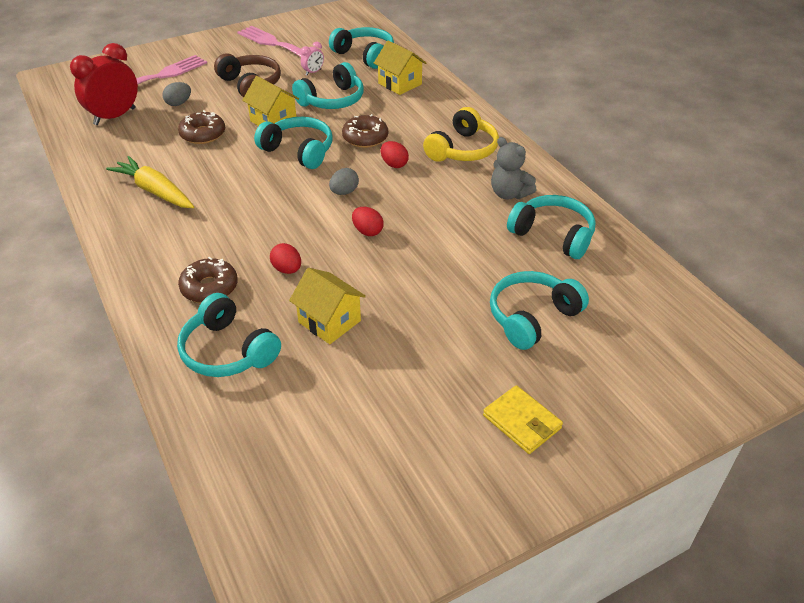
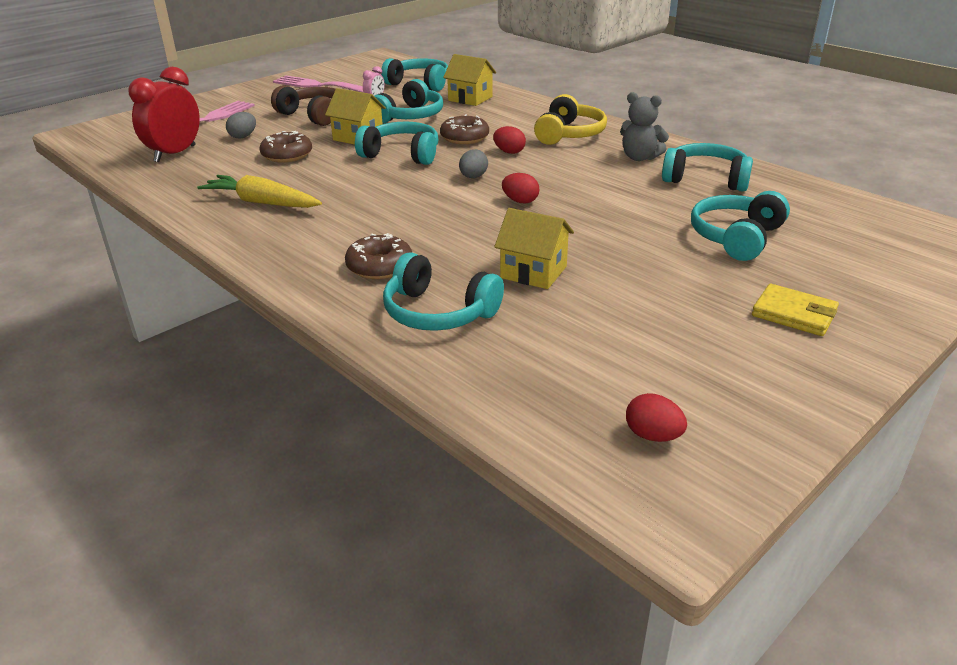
camera: 15 degrees left, 10 degrees down
red egg [270,243,301,274] -> red egg moved to [626,393,687,442]

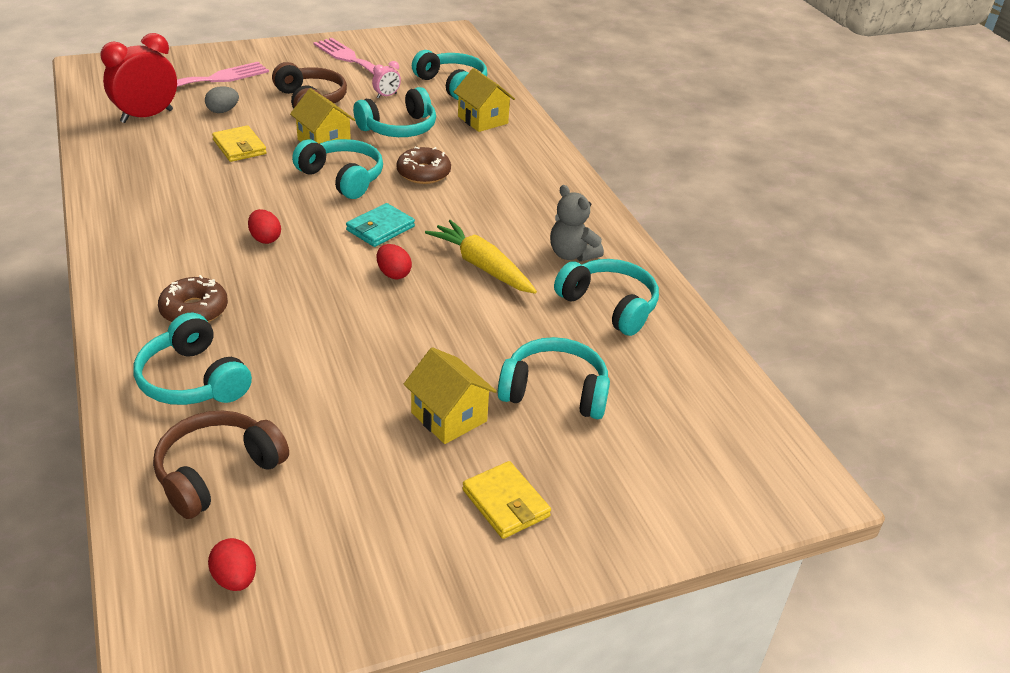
camera: 20 degrees right, 5 degrees up
yellow carrot [197,175,322,208] -> yellow carrot moved to [425,220,537,294]
brown donut [259,131,312,162] -> yellow wallet [212,125,267,162]
grey egg [459,149,488,178] -> turquoise wallet [346,203,415,247]
red egg [493,126,526,154] -> red egg moved to [248,209,281,244]
yellow house [494,208,574,289] -> yellow house moved to [404,347,497,444]
yellow headphones [534,94,607,145] -> none
turquoise headphones [691,191,790,261] -> turquoise headphones turned 45 degrees clockwise [498,337,610,419]
none -> brown headphones [153,410,289,519]

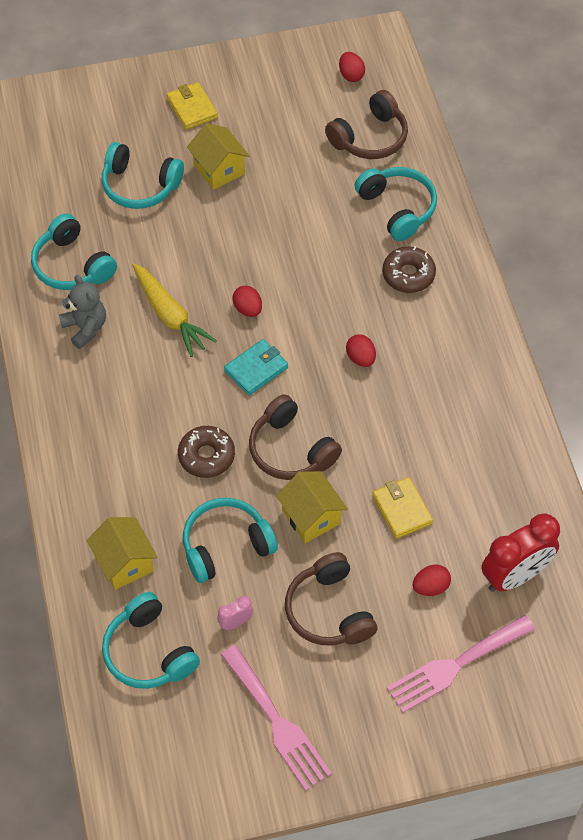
camera: 170 degrees left, 20 degrees up
grey egg [205,86,239,113] -> red egg [413,564,451,596]
turquoise headphones [292,139,383,199] -> brown headphones [249,394,342,480]

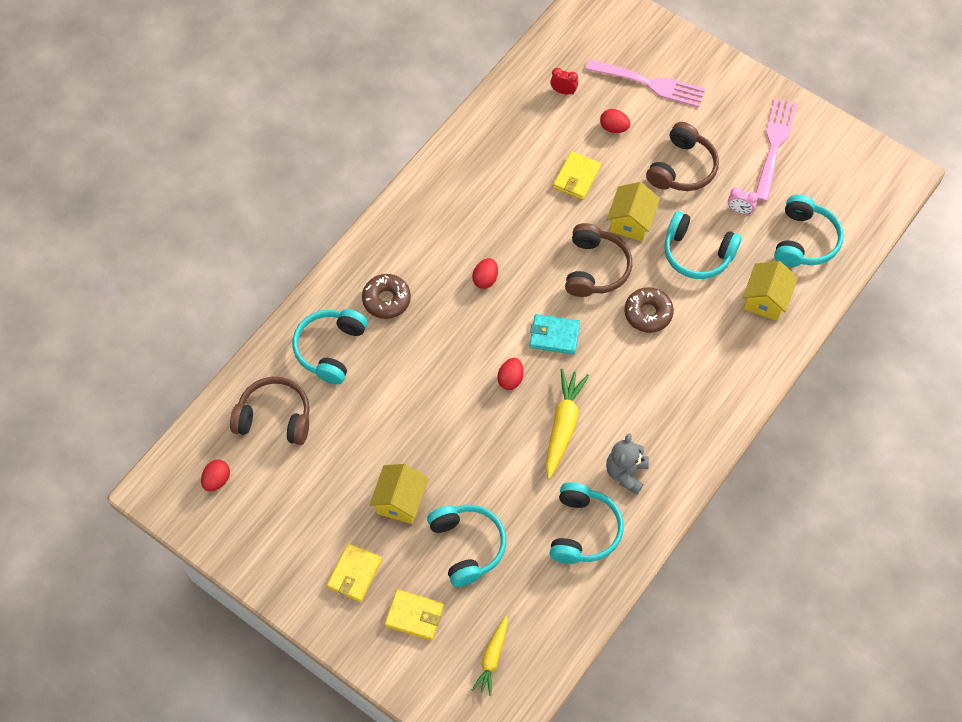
camera: 130 degrees left, 5 degrees up
red clock [481,514,560,592] -> red clock [550,68,578,95], size x0.45
none -> yellow wallet [385,589,444,641]
none -> yellow carrot [472,616,508,696]

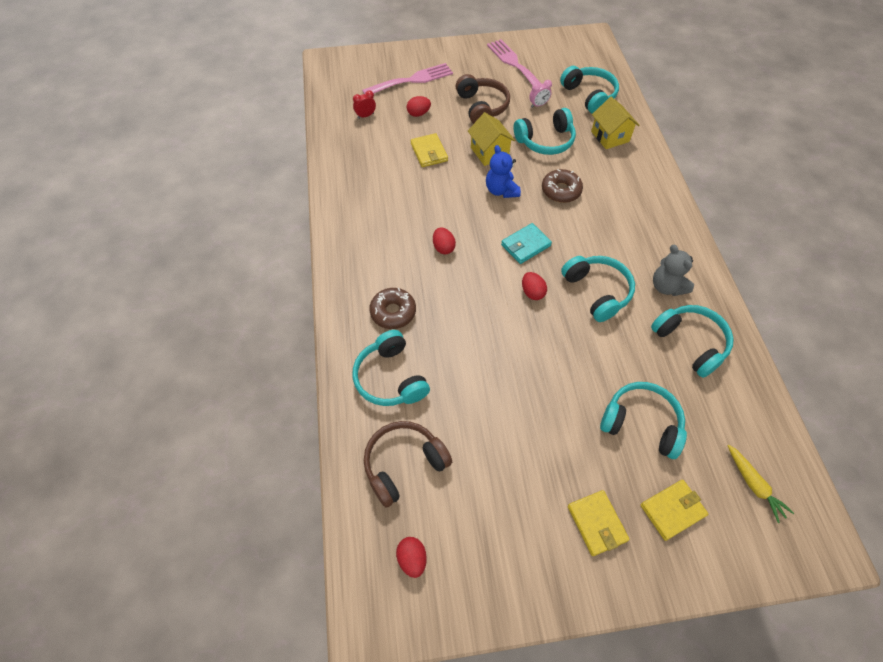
camera: 45 degrees left, 5 degrees down
yellow house [369,464,429,524] -> none
yellow carrot [546,369,589,479] -> turquoise headphones [561,256,635,322]
brown headphones [565,223,632,297] -> blue teddy bear [486,145,521,198]

